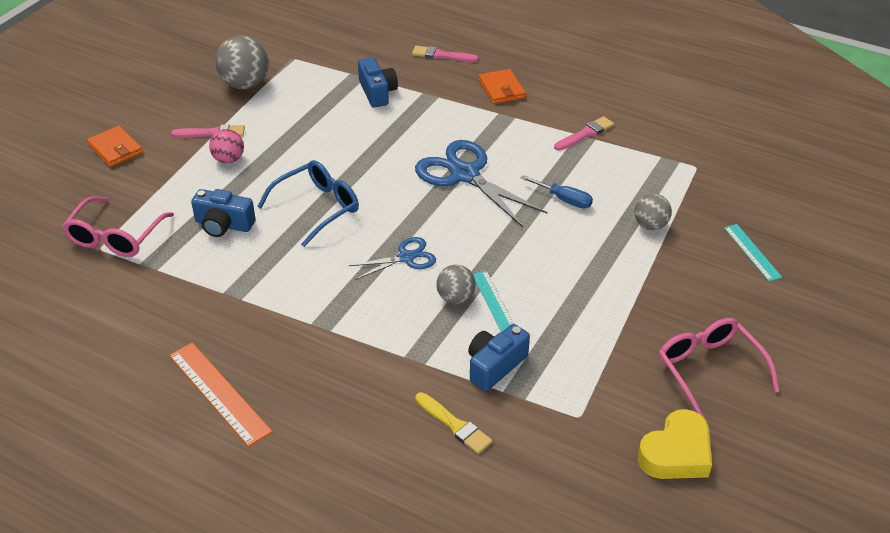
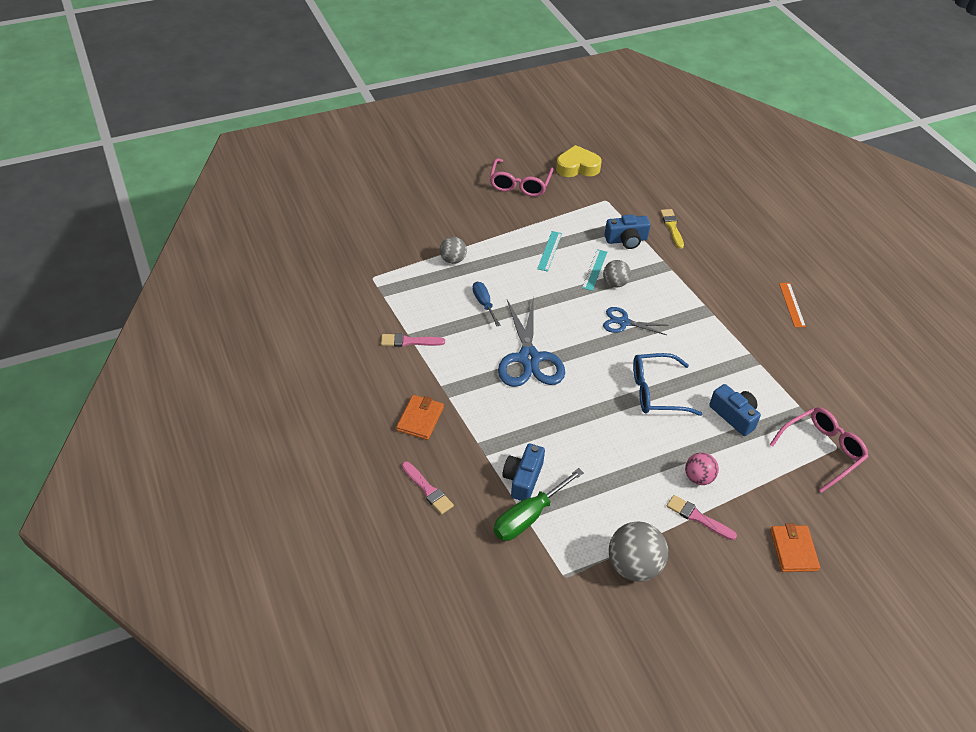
camera: 145 degrees left, 5 degrees up
orange ruler [169,342,273,447] -> orange ruler [779,283,806,327], size x0.63
turquoise ruler [724,224,782,281] -> turquoise ruler moved to [537,231,562,272]
none -> green screwdriver [493,468,584,541]

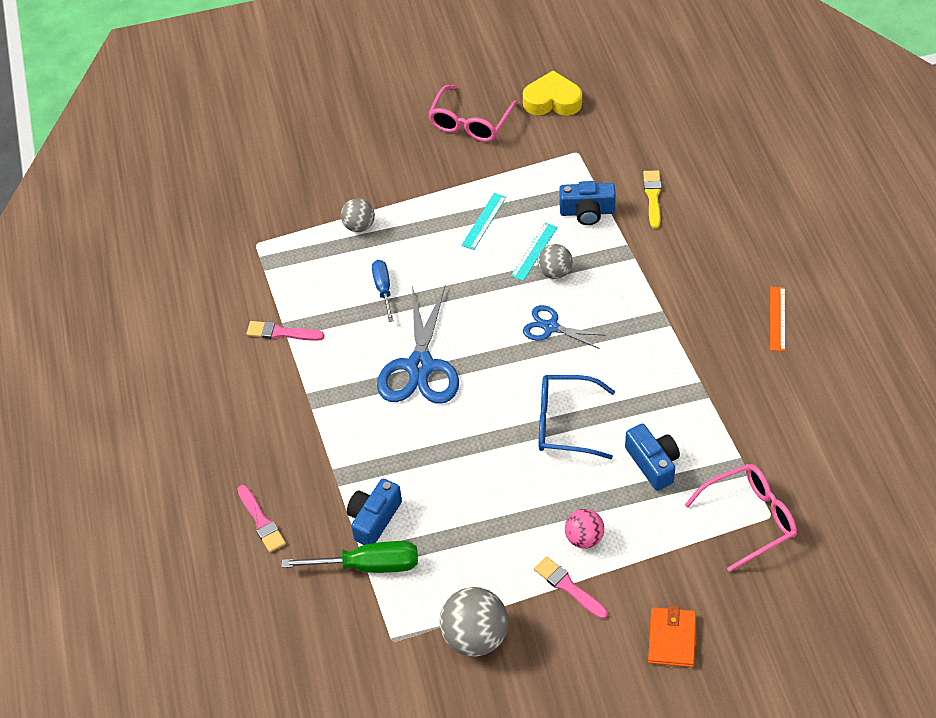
camera: 15 degrees right, 5 degrees up
orange wallet [396,395,444,440] -> none
green screwdriver [493,468,584,541] -> green screwdriver turned 150 degrees counterclockwise [282,541,418,573]

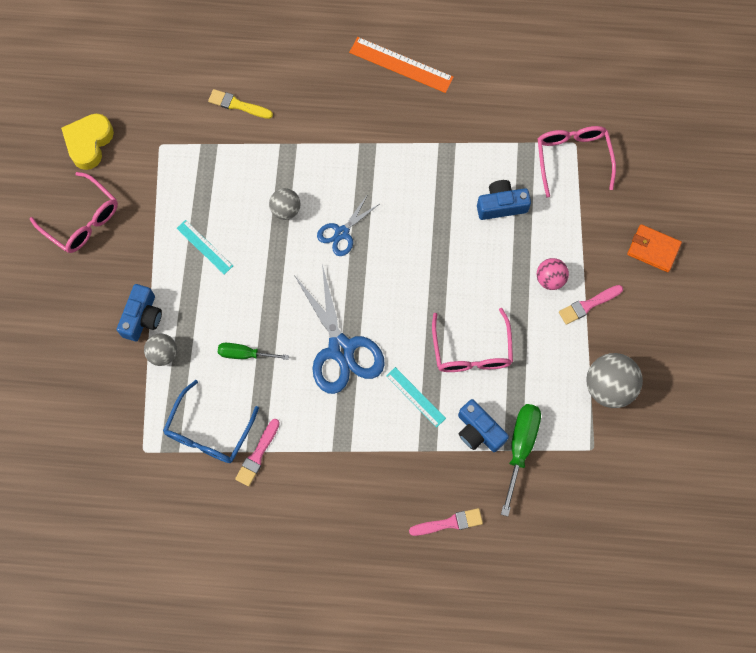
camera: 75 degrees left, 20 degrees up
blue screwdriver [372,260,394,322] -> green screwdriver [218,343,289,360]
blue scissors [377,285,459,404] -> blue scissors turned 45 degrees clockwise [294,264,385,394]
turquoise ruler [511,223,557,281] -> turquoise ruler moved to [386,367,446,428]
blue glasses [539,375,615,460] -> blue glasses moved to [163,380,259,463]
blue camera [559,181,616,225] -> blue camera moved to [117,284,162,341]
orange ruler [770,287,785,351] -> orange ruler [349,37,454,93], size x1.59
none -> pink glasses [432,308,513,372]

